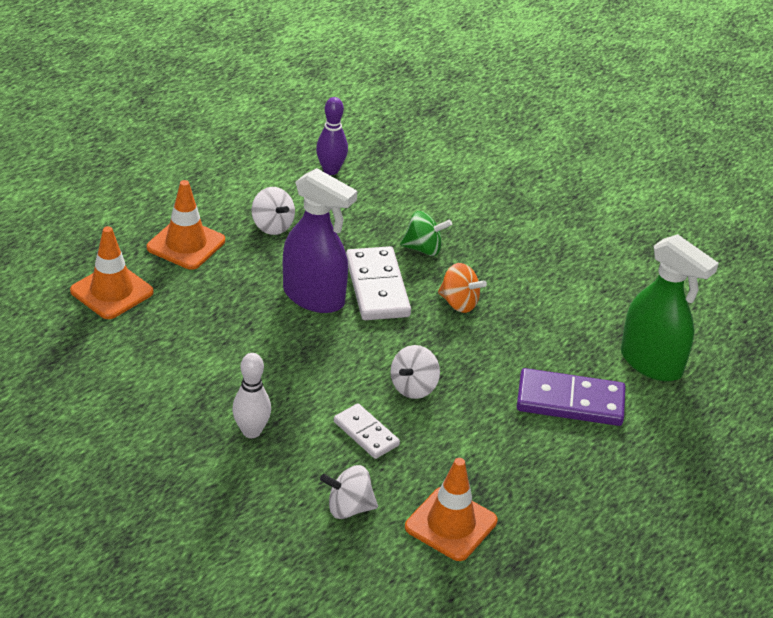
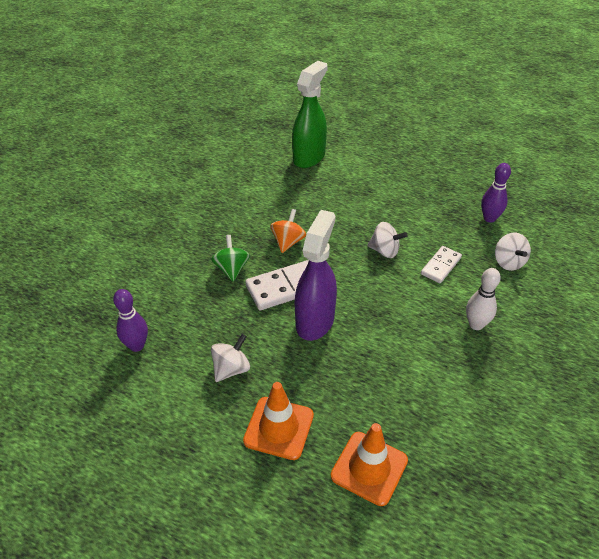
camera: 100 degrees left, 5 degrees up
orange traffic cone [405,458,498,561] -> purple bowling pin [481,163,511,223]
purple domino [517,368,626,426] -> none

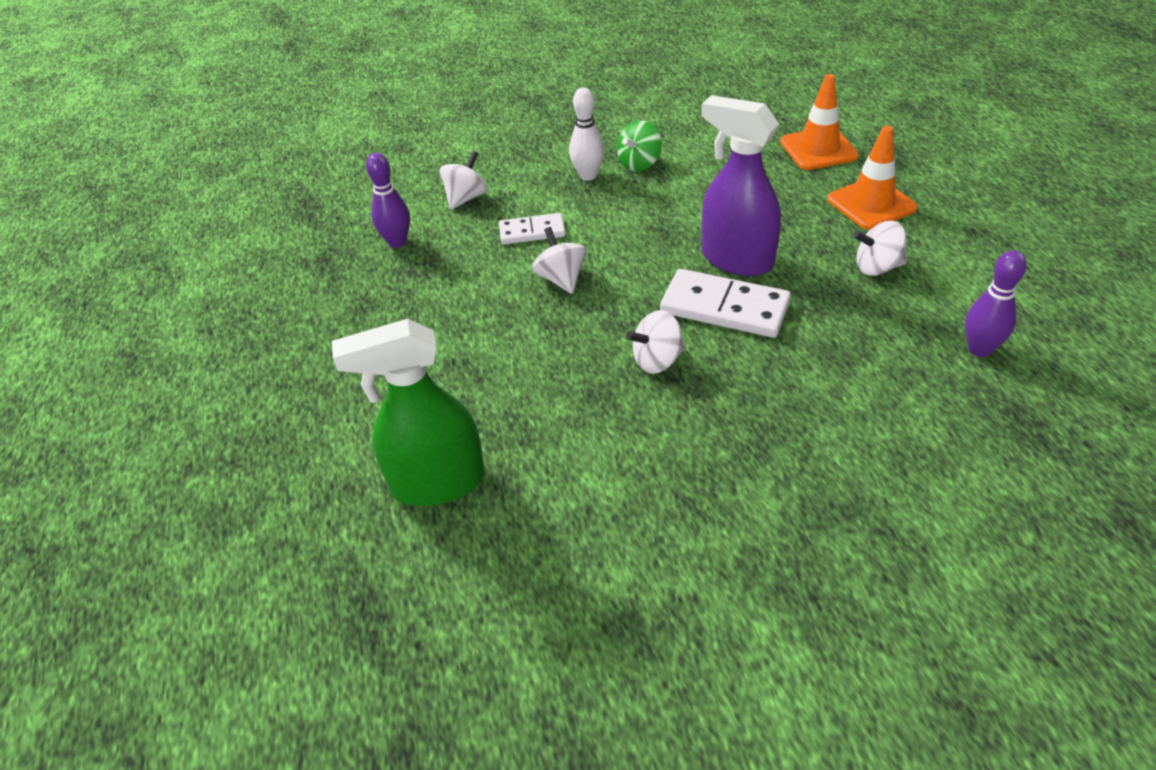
camera: 130 degrees left, 0 degrees up
green spinning top [211,235,250,282] -> green spinning top moved to [617,120,662,172]
orange spinning top [270,209,306,253] -> white spinning top [626,310,685,374]
purple spray bottle [295,210,337,341] -> purple spray bottle turned 60 degrees clockwise [701,95,781,276]

